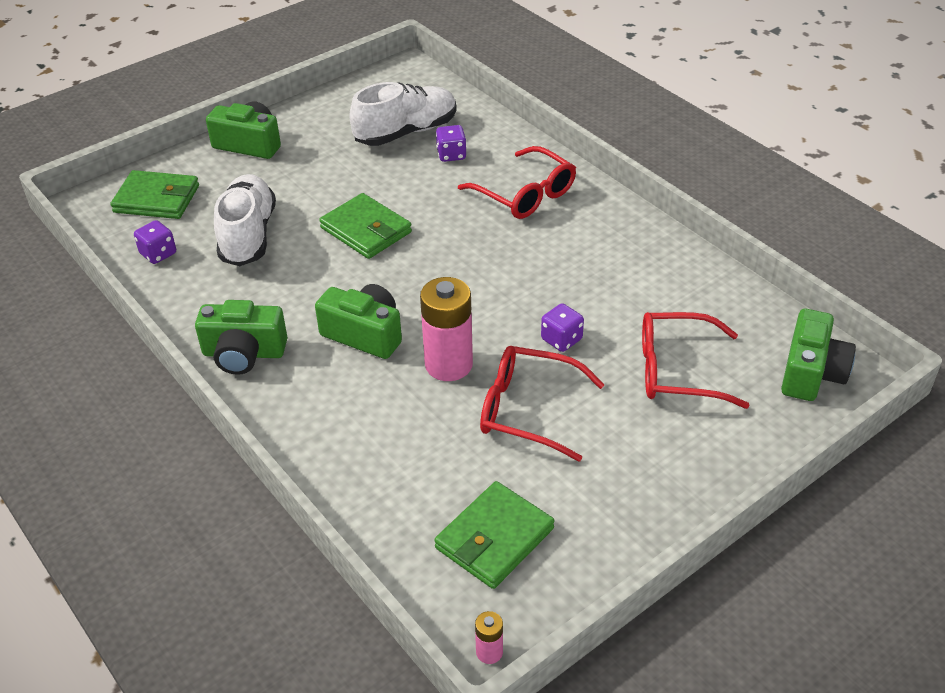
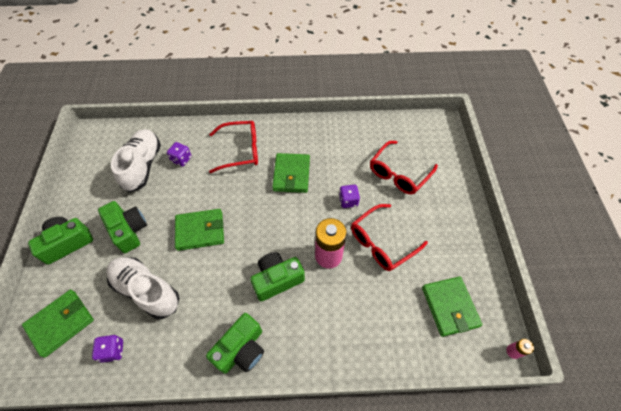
camera: 55 degrees left, 15 degrees up
green camera [781,309,856,401] -> green camera moved to [98,201,147,253]
none -> green wallet [272,153,310,193]

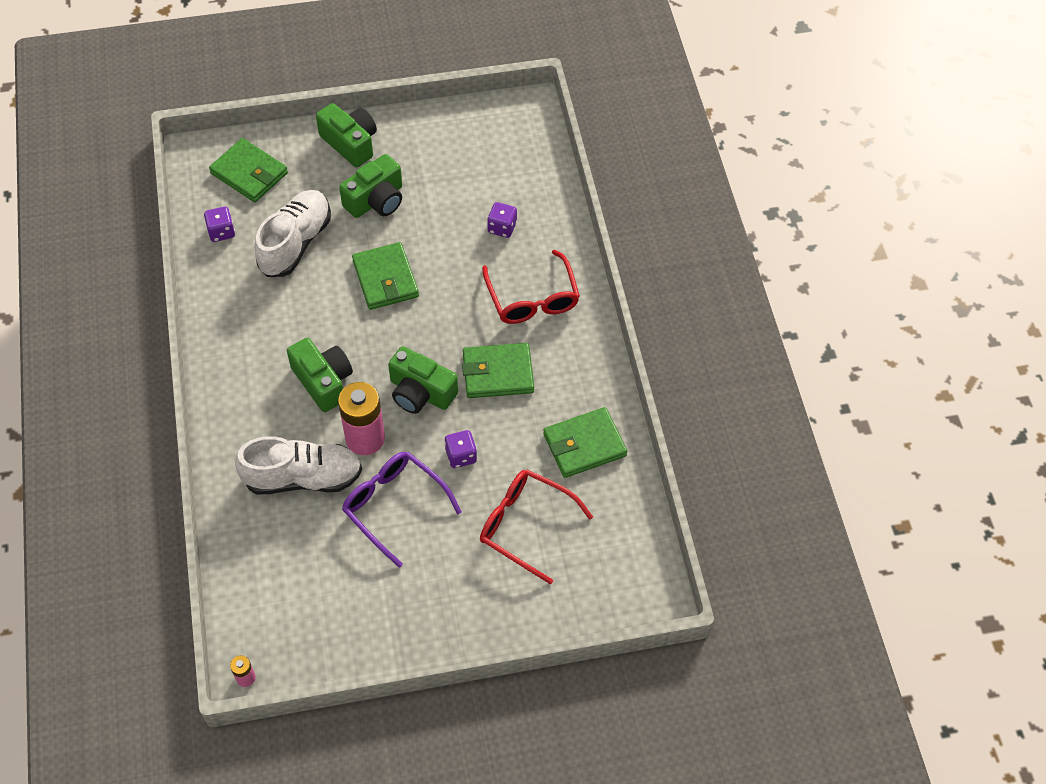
camera: 80 degrees right, 0 degrees up
white shoe [111,129,161,192] -> white shoe moved to [235,436,362,495]
green camera [206,313,264,374] -> green camera moved to [388,346,458,414]
red glasses [351,204,428,271] -> purple glasses [342,452,462,568]
green wallet [422,276,482,337] -> green wallet moved to [543,407,627,478]

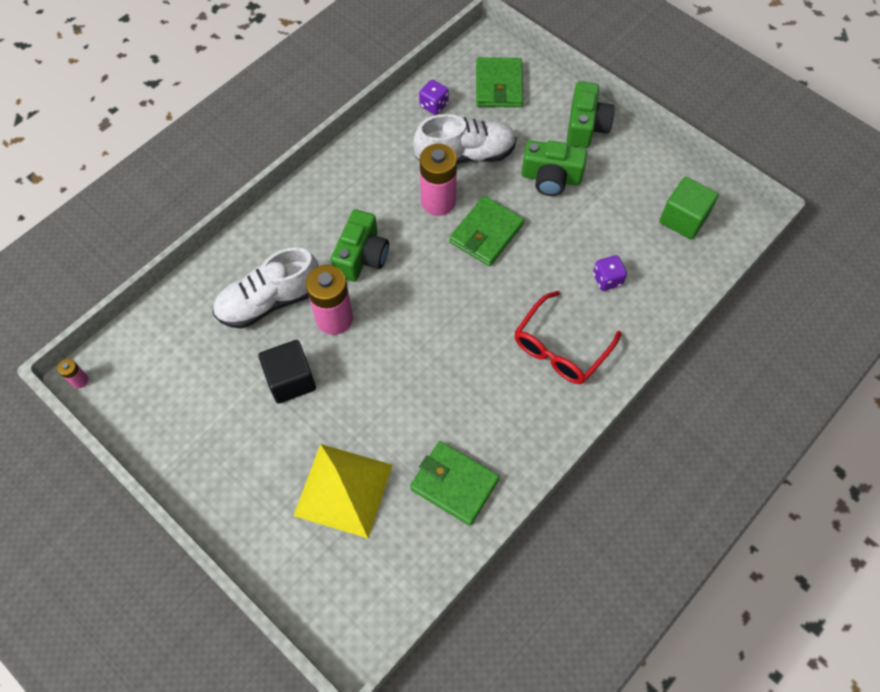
camera: 55 degrees right, 5 degrees up
white shoe [235,436,362,495] -> white shoe turned 105 degrees clockwise [213,247,319,329]
purple glasses [342,452,462,568] -> black cube [258,340,316,404]
green camera [388,346,458,414] -> none
purple dice [445,430,477,468] -> none
green wallet [462,343,534,398] -> none
red glasses [480,470,593,584] -> yellow pyramid [293,444,393,538]
none -> pink battery [420,144,457,216]
none -> green cube [660,177,719,239]

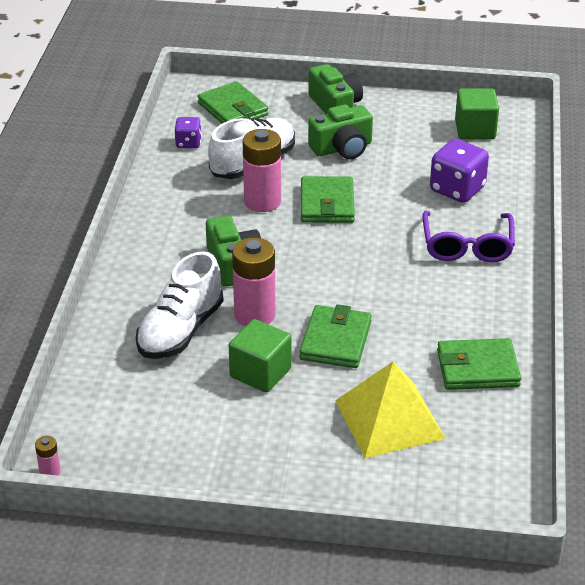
camera: 35 degrees left, 25 degrees down
black cube [258,340,316,404] -> green cube [229,319,292,393]
red glasses [515,291,621,384] -> purple glasses [422,211,515,262]
purple dice [593,255,627,291] -> purple dice [430,139,489,203], size x1.75
none -> green wallet [300,304,372,368]

